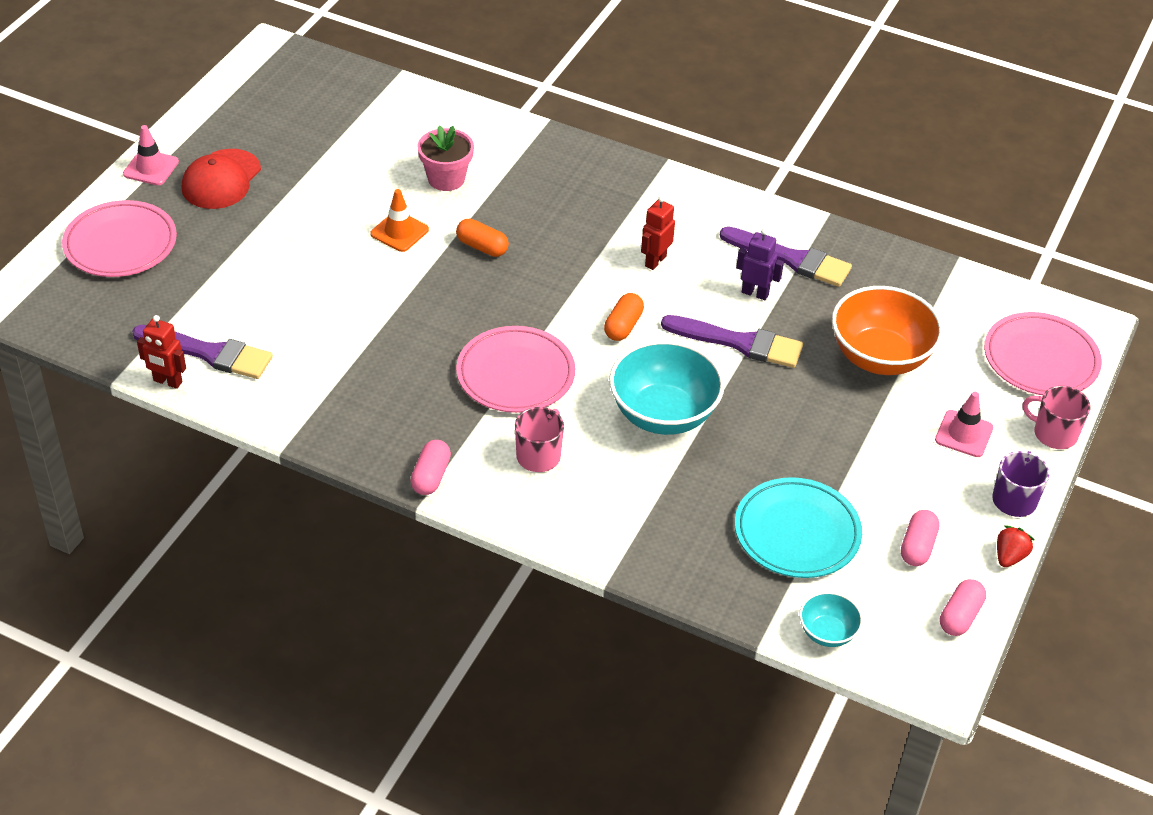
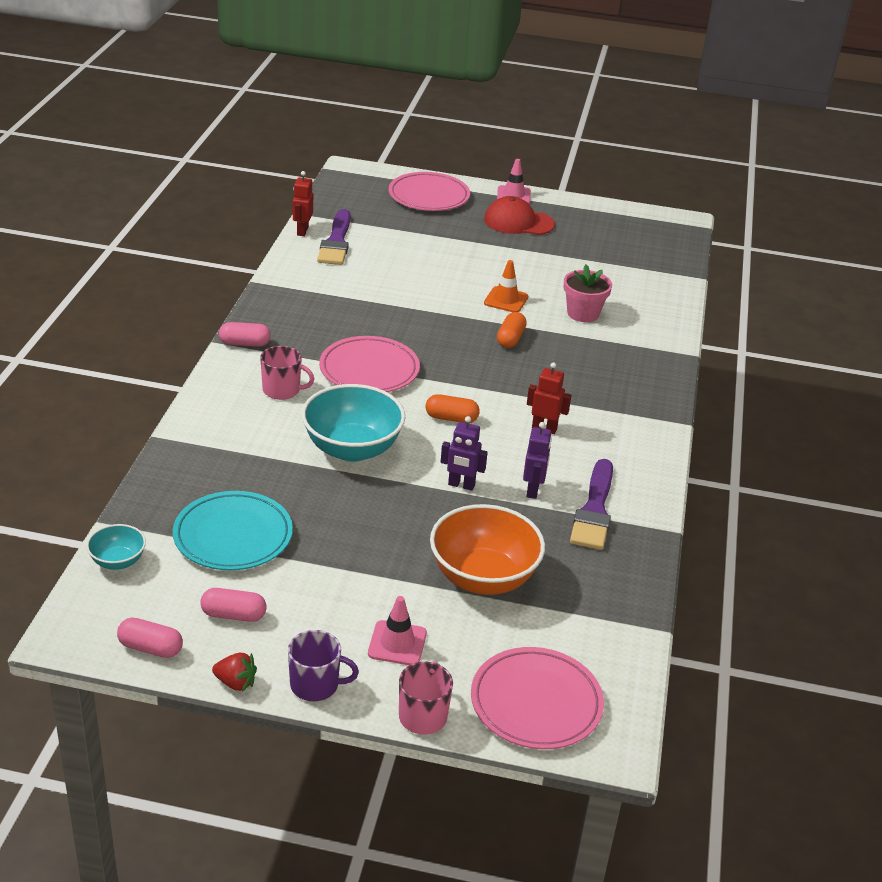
camera: 75 degrees right, 10 degrees down
purple brush [661,315,803,368] -> purple robot [441,416,488,491]

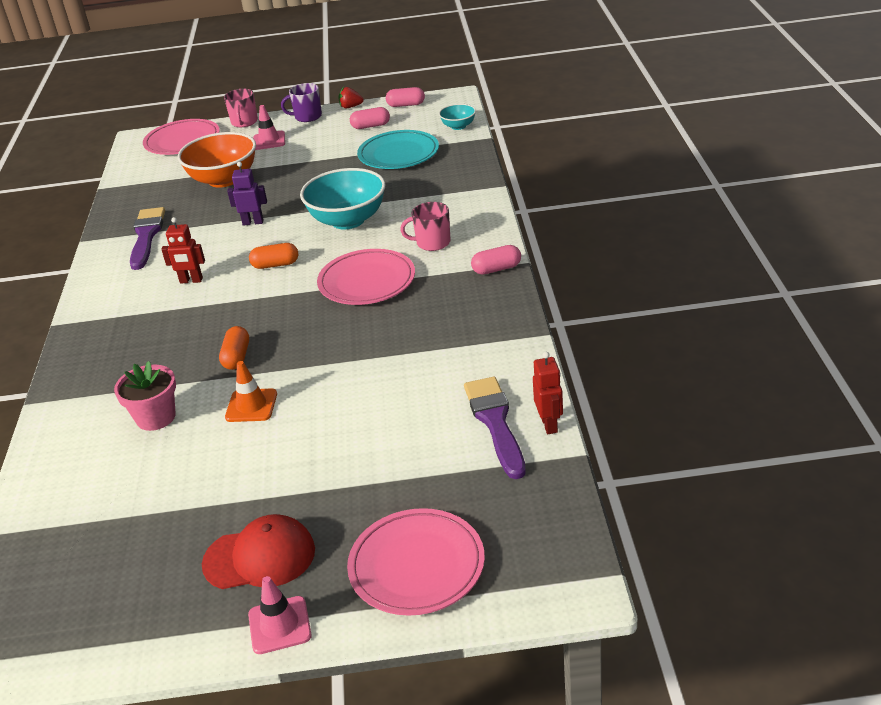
camera: 170 degrees right, 0 degrees up
purple robot [523,422,552,499] -> none

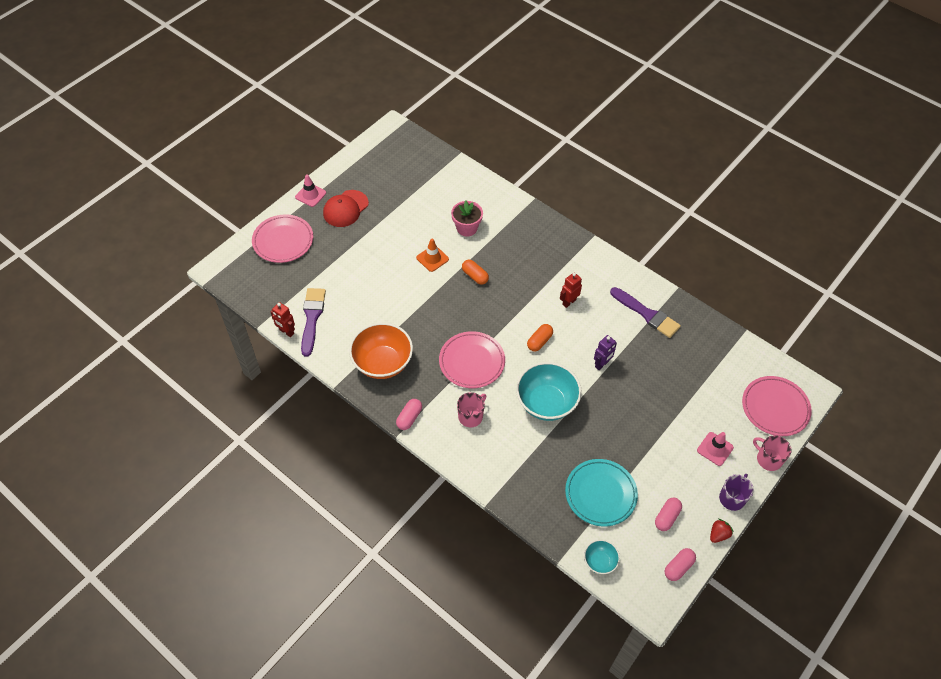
camera: 130 degrees right, 20 degrees up
orange bowl [178,132,256,188] -> orange bowl moved to [349,323,413,379]
purple brush [464,377,526,479] -> purple brush turned 120 degrees counterclockwise [301,288,326,357]

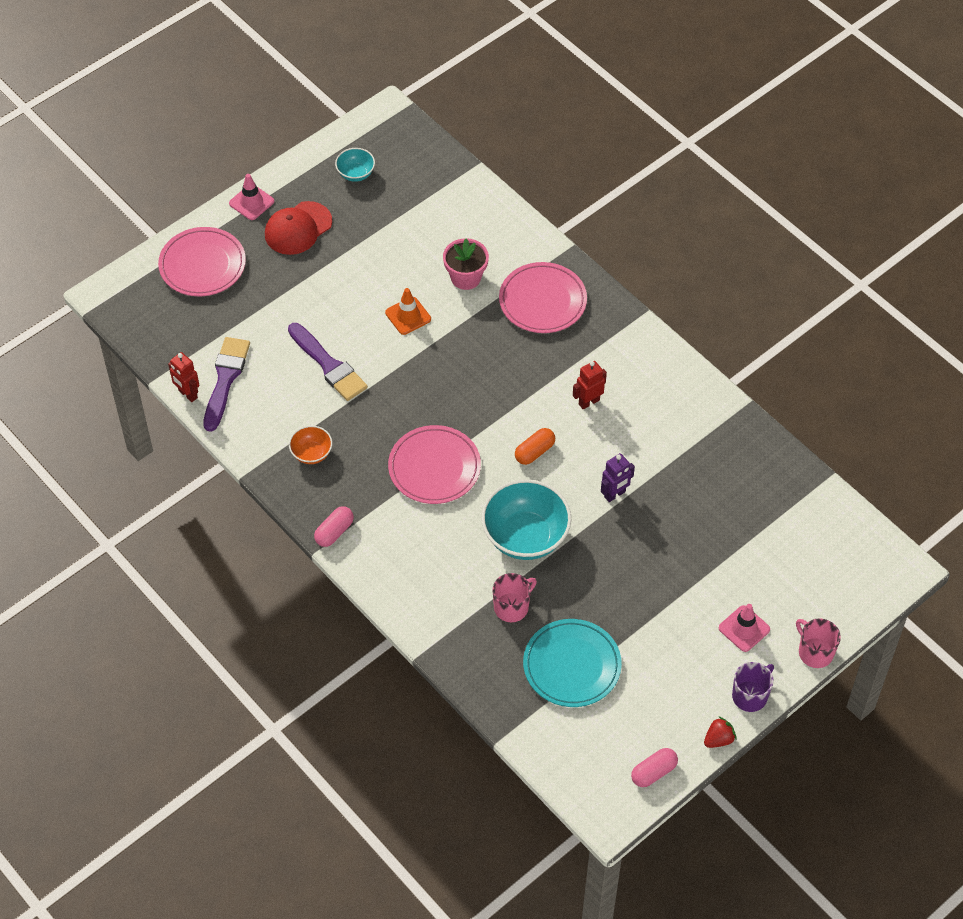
camera: 10 degrees right, 0 degrees up
orange bowl [349,323,413,379] -> orange bowl [289,426,332,464], size x0.50
pink mug [457,392,487,427] -> pink mug moved to [493,573,537,622]
orange capsule [462,259,489,285] -> none
turquoise bowl [584,540,620,574] -> turquoise bowl moved to [335,148,375,182]
purple brush [610,287,681,338] -> purple brush moved to [288,323,368,401]
pink capsule [655,498,682,531] -> none
pink plate [742,376,812,436] -> pink plate moved to [499,262,587,333]

